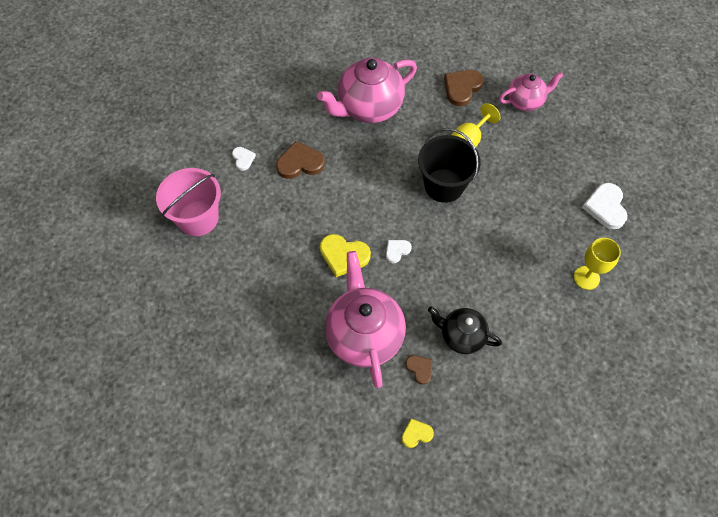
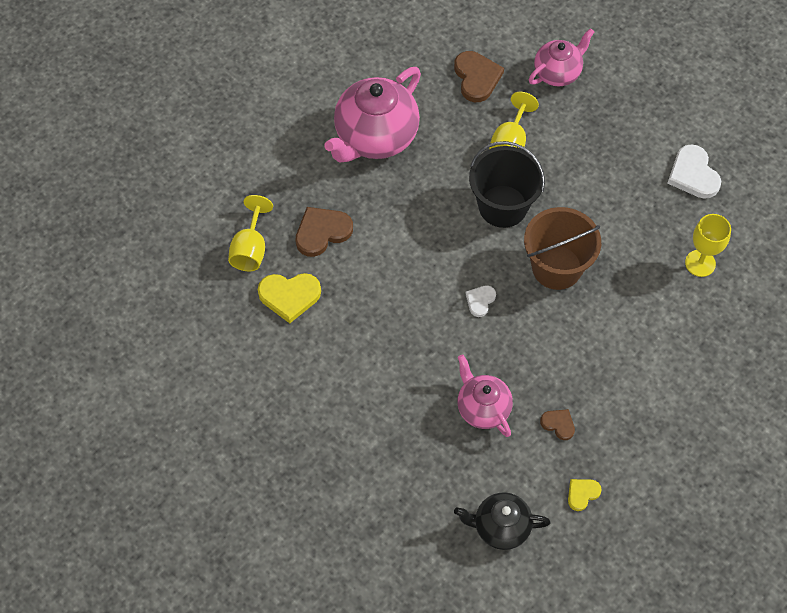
camera: 20 degrees left, 0 degrees up
pink bucket [156,168,221,236] -> none
white heart [232,147,256,171] -> yellow goblet [228,195,273,271]
yellow heart [320,234,371,277] -> yellow heart moved to [258,273,321,323]
pink teapot [325,251,406,388] -> pink teapot [458,354,513,437], size x0.59
black teapot [428,307,502,354] -> black teapot moved to [454,492,551,550]
brown heart [444,70,484,106] -> brown heart turned 150 degrees clockwise [454,51,504,102]
none -> brown bucket [524,207,601,290]

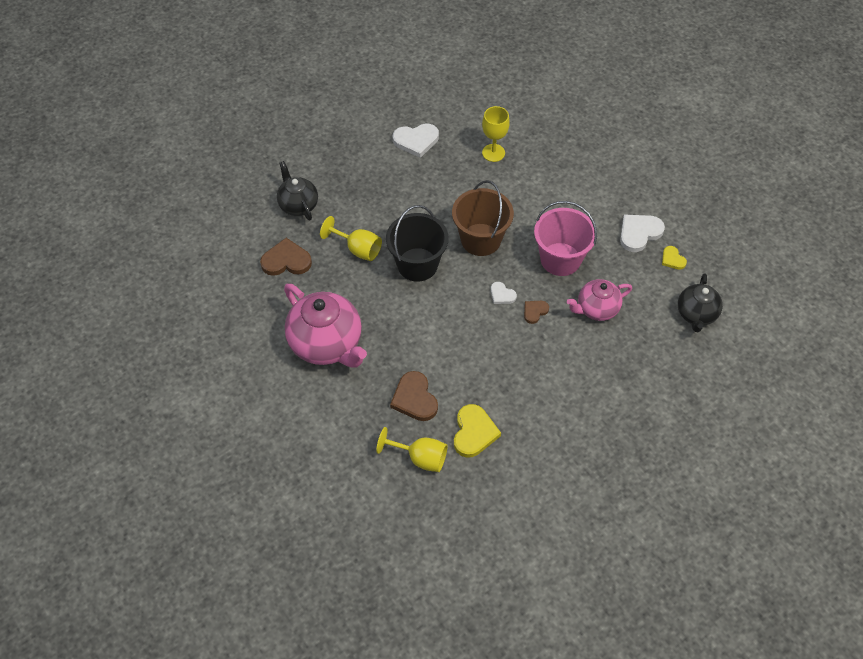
camera: 80 degrees left, 5 degrees down
pink teapot [529,28,594,86] -> black teapot [277,161,318,220]
brown heart [540,409,575,440] -> brown heart moved to [524,301,549,324]
none -> pink bucket [534,201,597,276]
none -> white heart [620,214,665,252]

